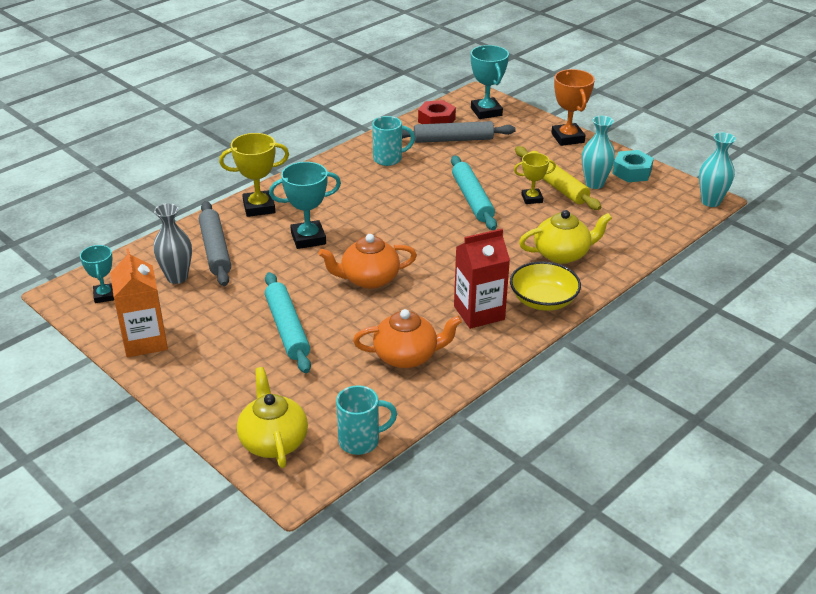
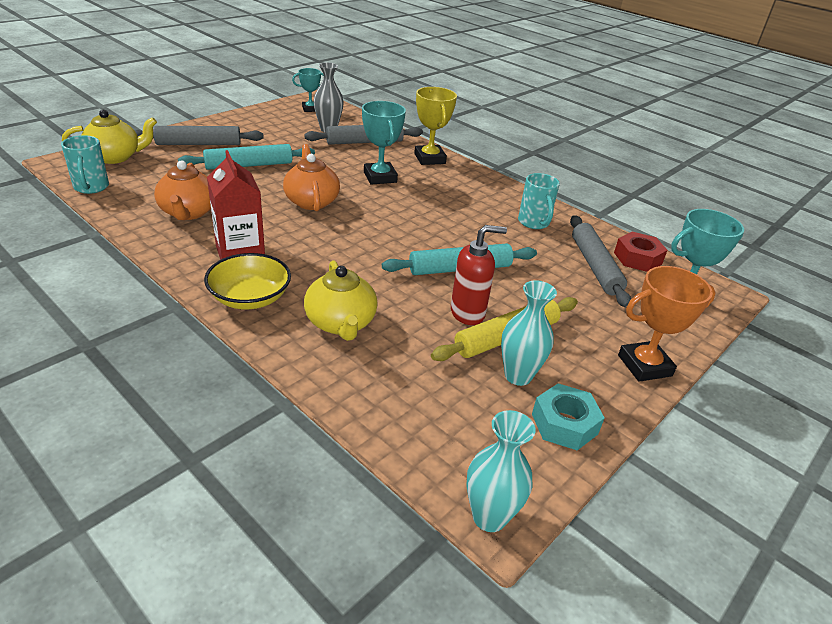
camera: 85 degrees right, 0 degrees up
orange carton [110,248,168,357] -> none
yellow trophy [514,153,556,204] -> red soap dispenser [451,225,507,325]
none -> grey rolling pin [134,126,264,145]

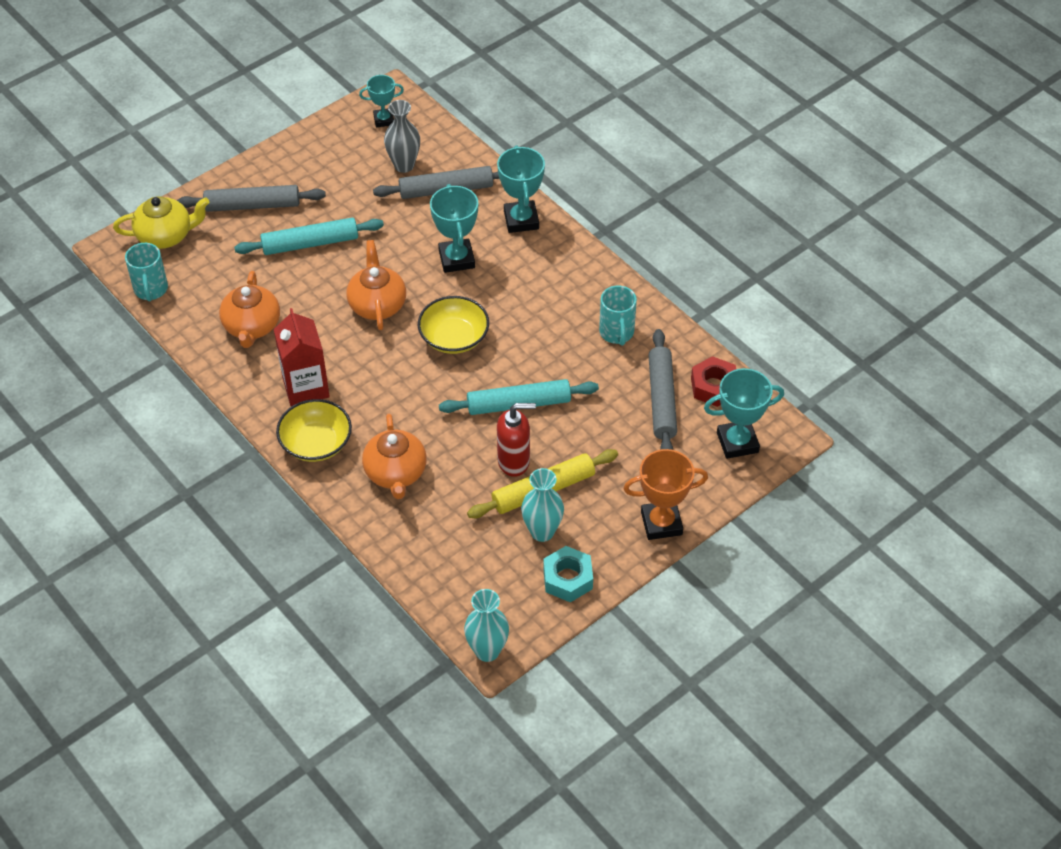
camera: 10 degrees right, 15 degrees up
yellow teapot [304,260,378,341] -> orange teapot [362,414,427,499]
yellow trophy [414,87,457,165] -> turquoise trophy [497,145,545,233]
none -> yellow bowl [418,296,489,354]

